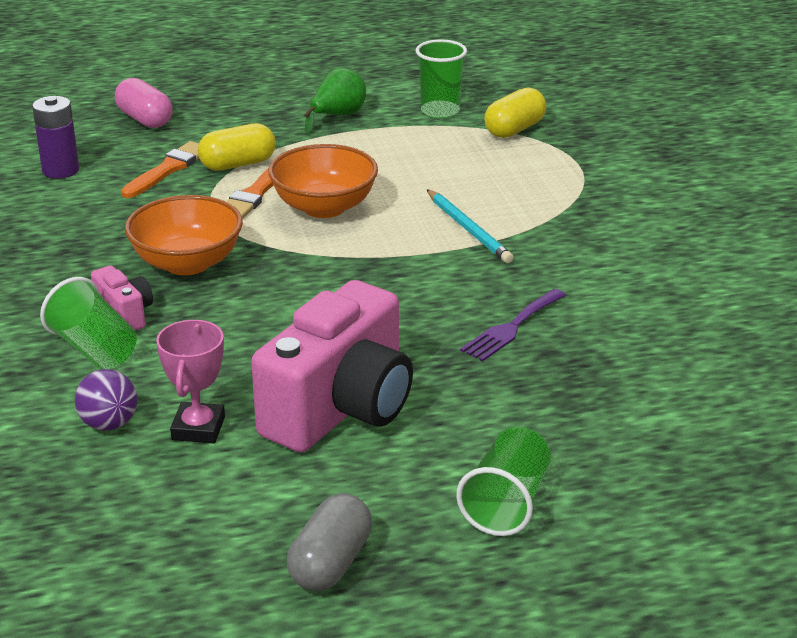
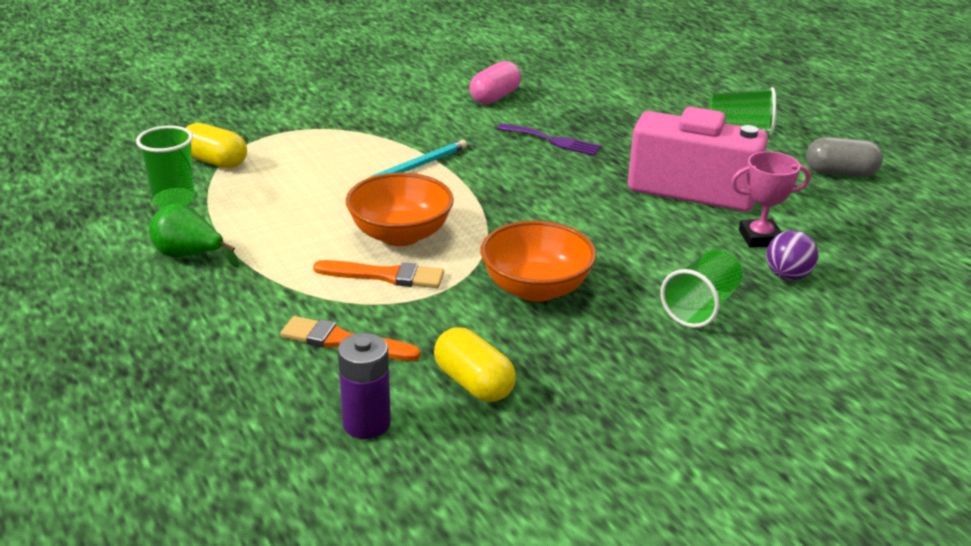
camera: 105 degrees left, 0 degrees up
pink camera [91,266,153,331] -> none
pink capsule [115,78,173,128] -> pink capsule moved to [469,61,521,104]
yellow capsule [198,123,276,171] -> yellow capsule moved to [434,327,516,402]

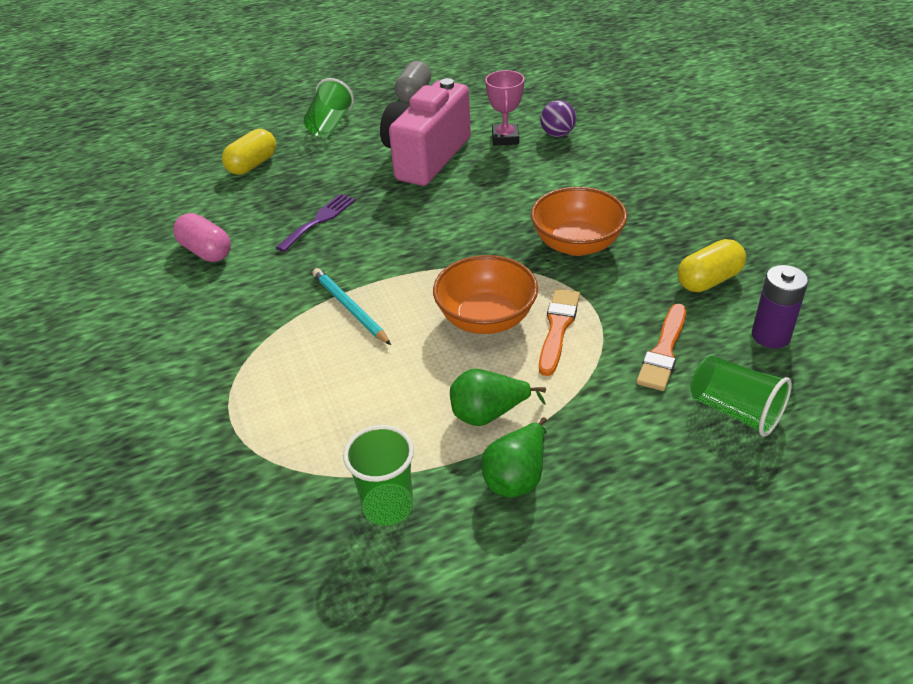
camera: 80 degrees left, 10 degrees up
yellow capsule [186,123,247,168] -> yellow capsule moved to [222,129,276,175]
green cup [660,249,742,328] -> green cup moved to [690,356,792,437]
none -> green pear [450,369,546,426]

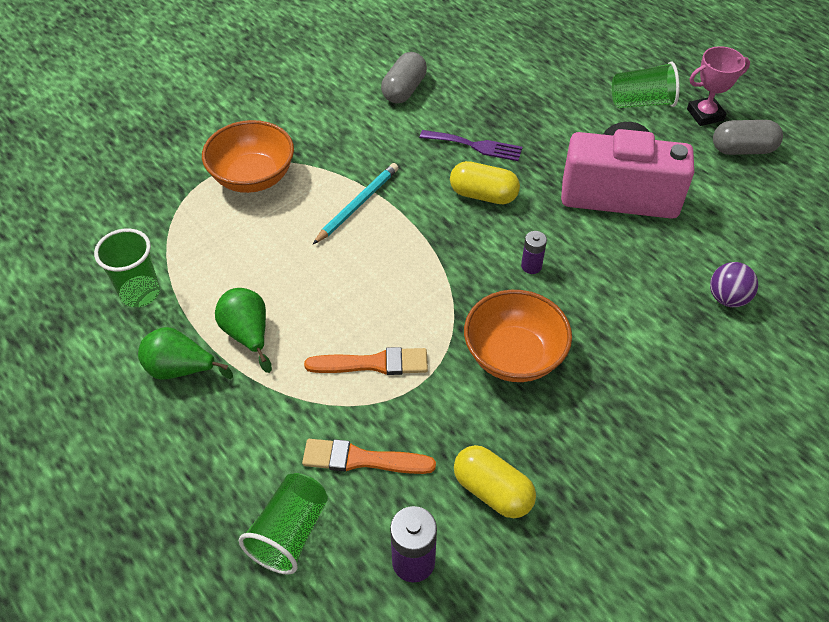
camera: 70 degrees right, 10 degrees up
pink capsule [173,213,231,262] -> grey capsule [381,52,427,104]
yellow capsule [222,129,276,175] -> yellow capsule moved to [450,161,520,204]
orange bowl [433,255,538,334] -> orange bowl moved to [202,120,294,193]
pink trophy [485,70,524,145] -> pink trophy moved to [687,46,750,126]
none -> purple battery [521,231,547,274]

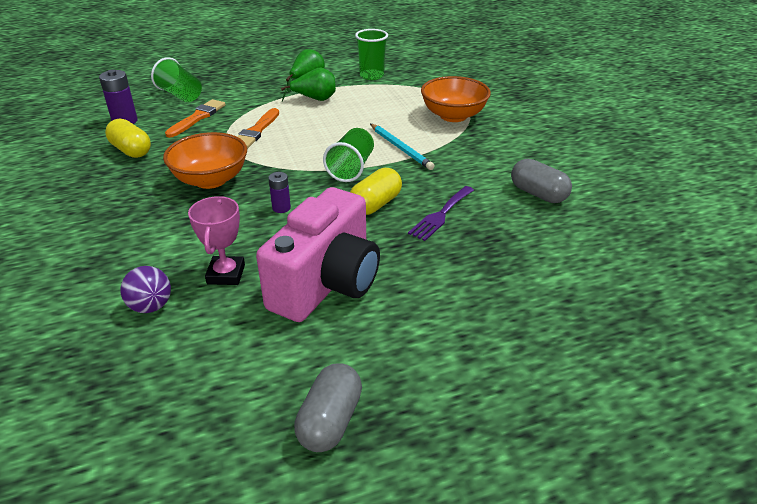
camera: 110 degrees right, 15 degrees down
yellow capsule [454,445,536,518] -> yellow capsule turned 75 degrees clockwise [105,118,151,158]
green cup [612,62,680,108] -> green cup moved to [323,128,374,182]
pink trophy [687,46,750,126] -> pink trophy moved to [188,196,245,285]

